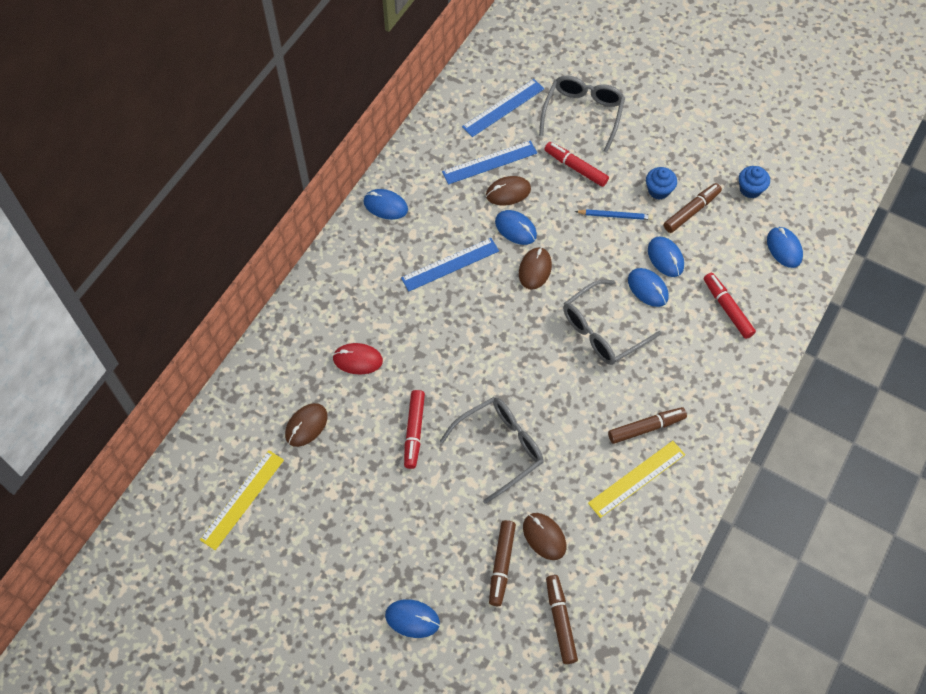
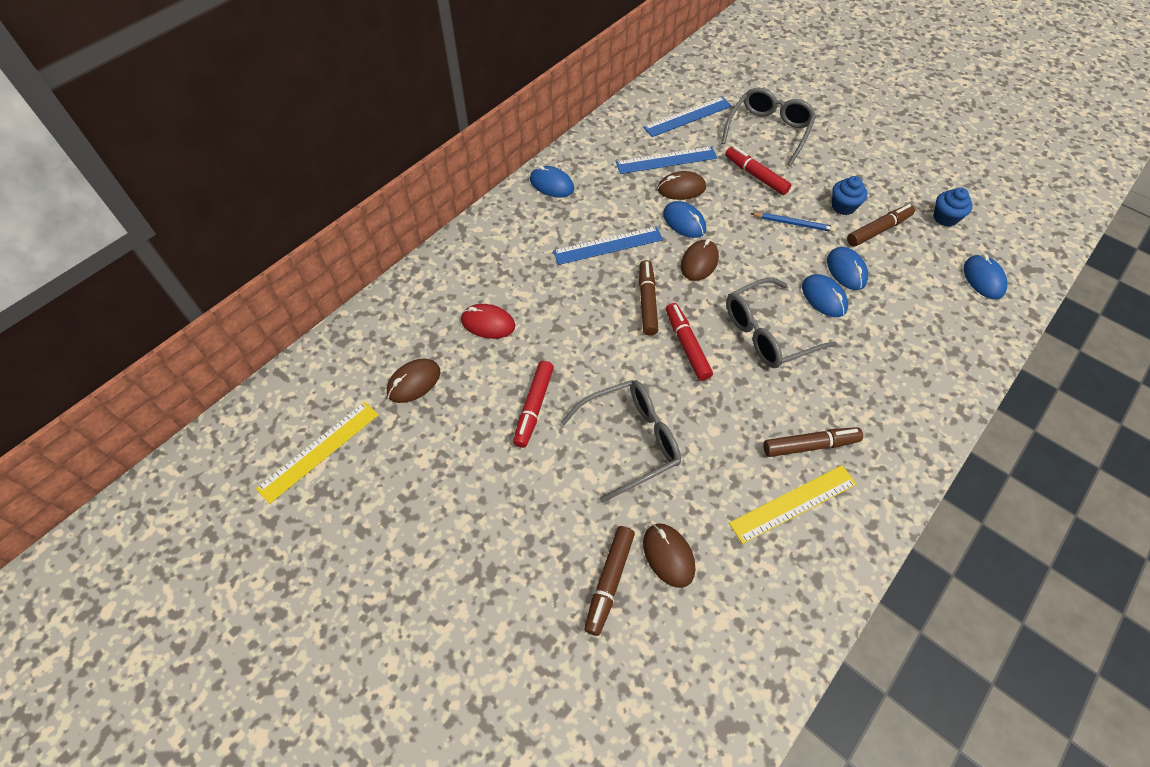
camera: 10 degrees right, 5 degrees down
blue mouse [385,599,440,638] -> none
brown marker [546,575,578,664] -> brown marker moved to [639,260,658,336]
red marker [704,273,756,339] -> red marker moved to [666,303,713,381]

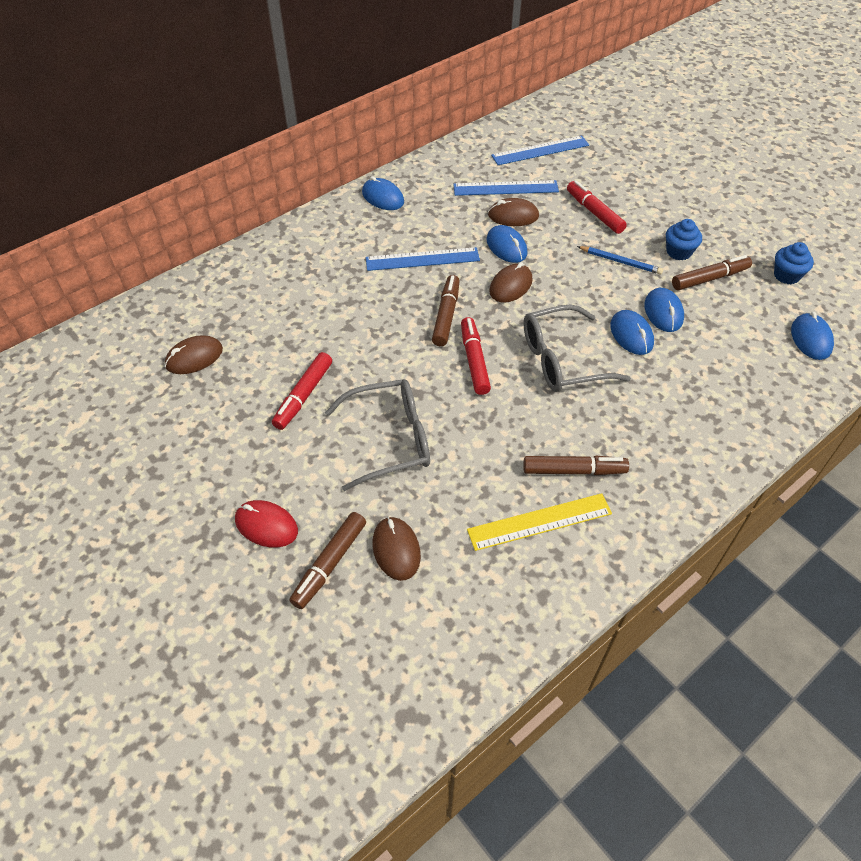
camera: 10 degrees right, 5 degrees down
yellow ruler [256,402,379,504] -> none
red mouse [461,304,515,339] -> red mouse moved to [235,500,298,548]
grey glasses [721,88,816,166] -> none

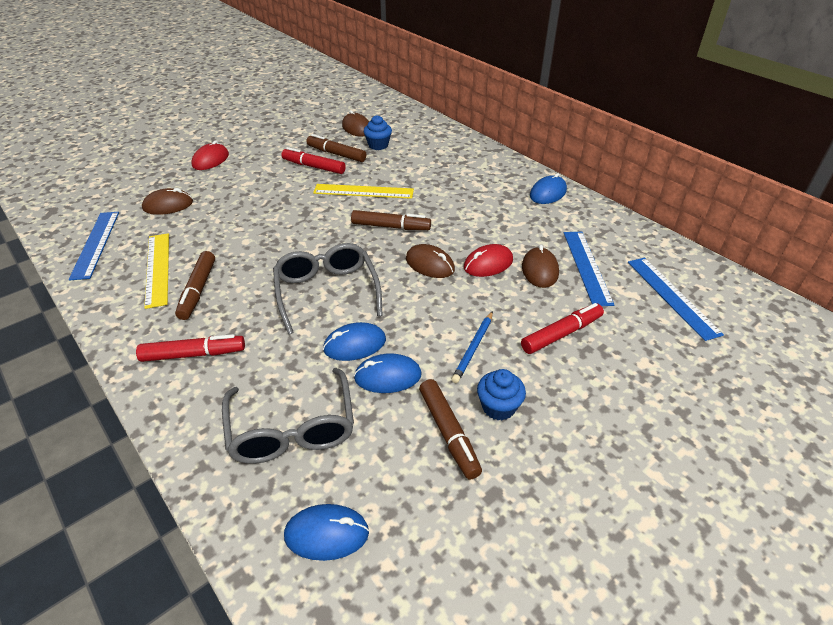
camera: 90 degrees right, 10 degrees down
brown marker [289,512,366,609] -> brown marker moved to [307,134,366,162]
grey glasses [325,379,430,491] -> grey glasses moved to [222,368,354,464]
blue ruler [366,247,480,271] -> blue ruler moved to [69,212,119,280]
red marker [461,317,491,395] -> red marker moved to [136,334,245,362]
blue mouse [487,225,528,263] -> red mouse [464,244,513,277]
blue cupcake [774,242,814,284] -> blue cupcake moved to [364,115,392,150]
none -> yellow ruler [313,184,414,199]

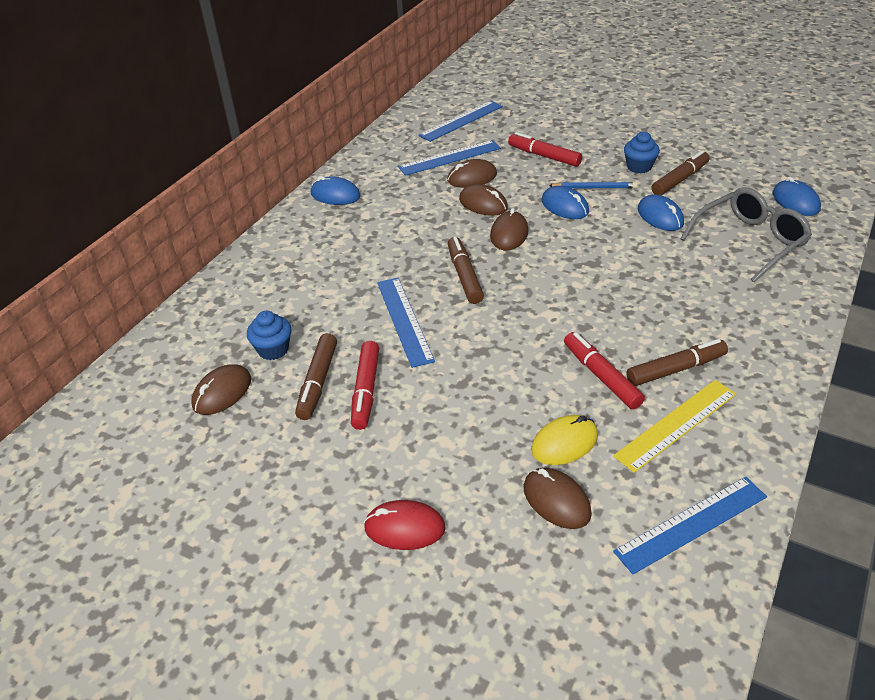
camera: 110 degrees left, 0 degrees up
red marker [136,334,245,362] -> red marker moved to [564,332,645,409]
grey glasses [273,243,383,335] -> none
yellow ruler [313,184,414,199] -> blue ruler [377,278,435,368]
blue mouse [323,322,386,361] -> blue mouse moved to [541,186,589,219]
red mouse [464,244,513,277] -> brown mouse [459,184,508,216]
none -> yellow mouse [531,415,598,465]

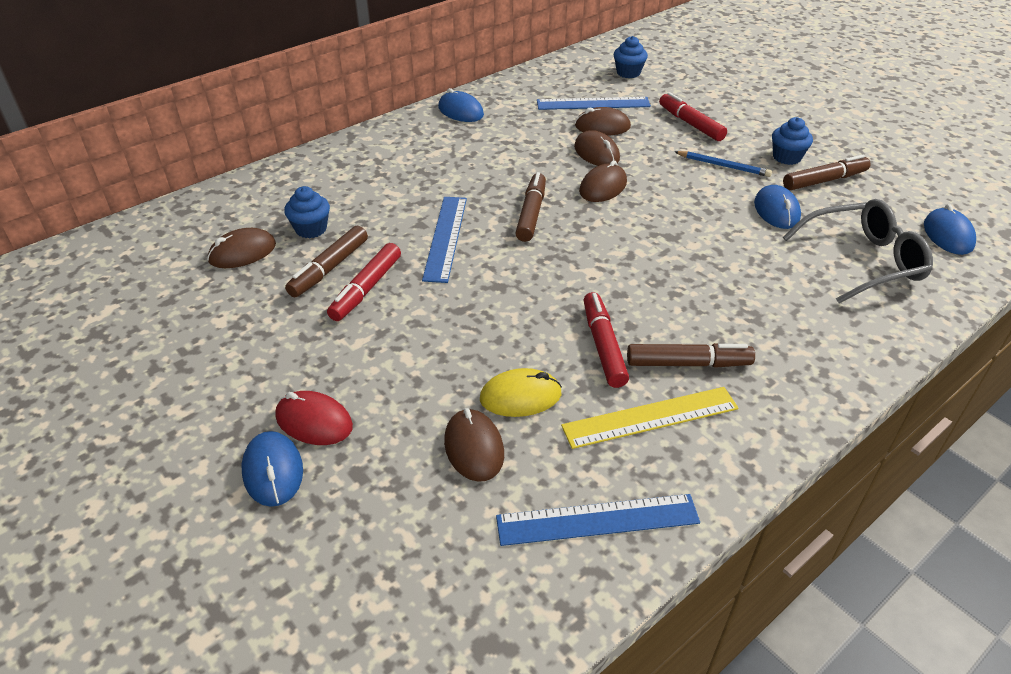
camera: 20 degrees right, 0 degrees up
blue ruler [419,101,503,142] -> blue cupcake [614,36,648,78]
blue mouse [541,186,589,219] -> blue mouse moved to [242,431,303,507]

